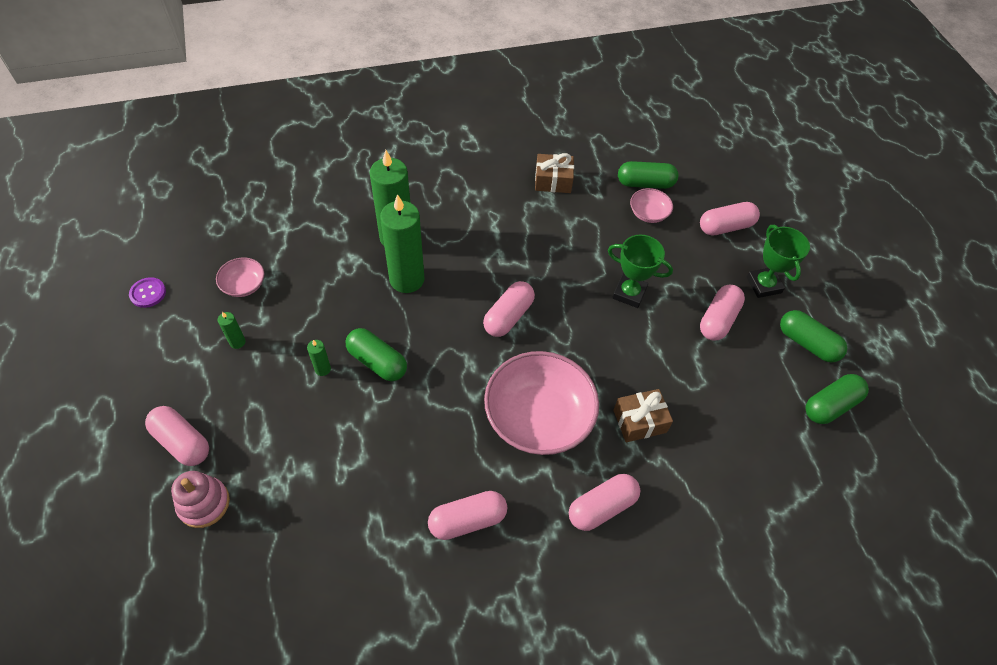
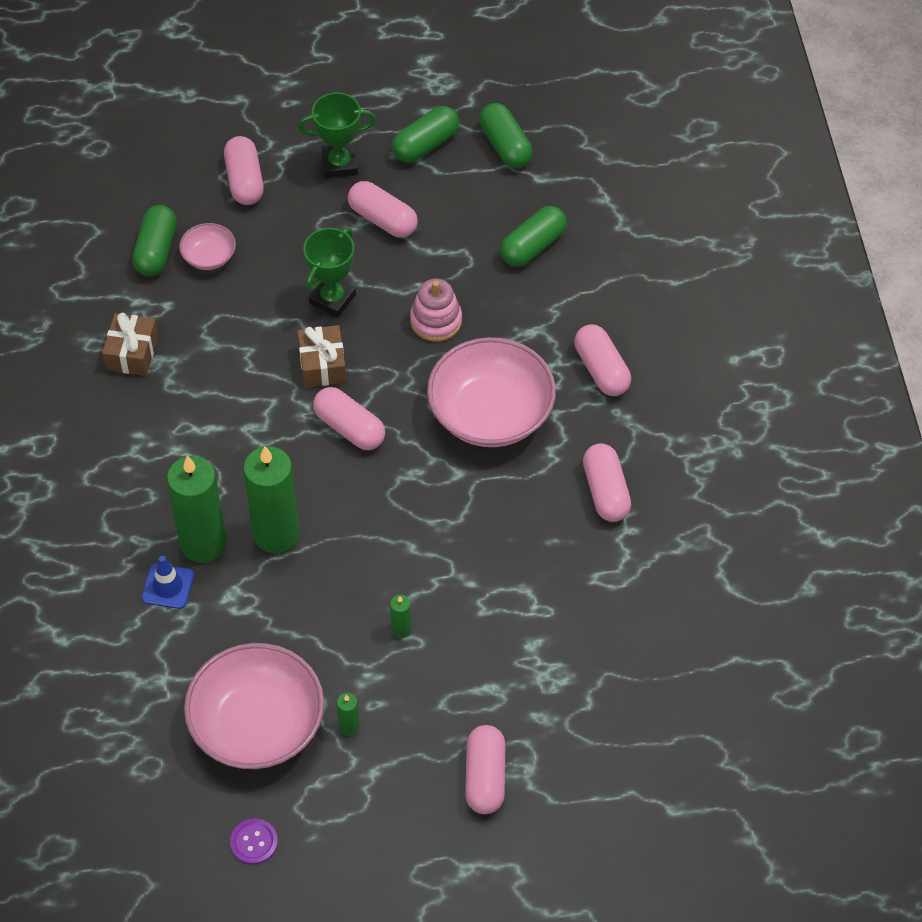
camera: 80 degrees left, 0 degrees up
pink capsule [145,406,209,466] -> pink capsule turned 45 degrees counterclockwise [465,725,505,814]
pink stacking toy [171,471,230,528] -> pink stacking toy moved to [410,279,462,342]
pink bowl [216,257,265,297] -> pink bowl [184,643,324,769], size x2.16
green capsule [346,328,407,381] -> green capsule moved to [500,206,567,267]
brown gift [613,389,673,442] -> brown gift moved to [297,325,346,388]
none -> blue traffic cone [142,556,194,609]

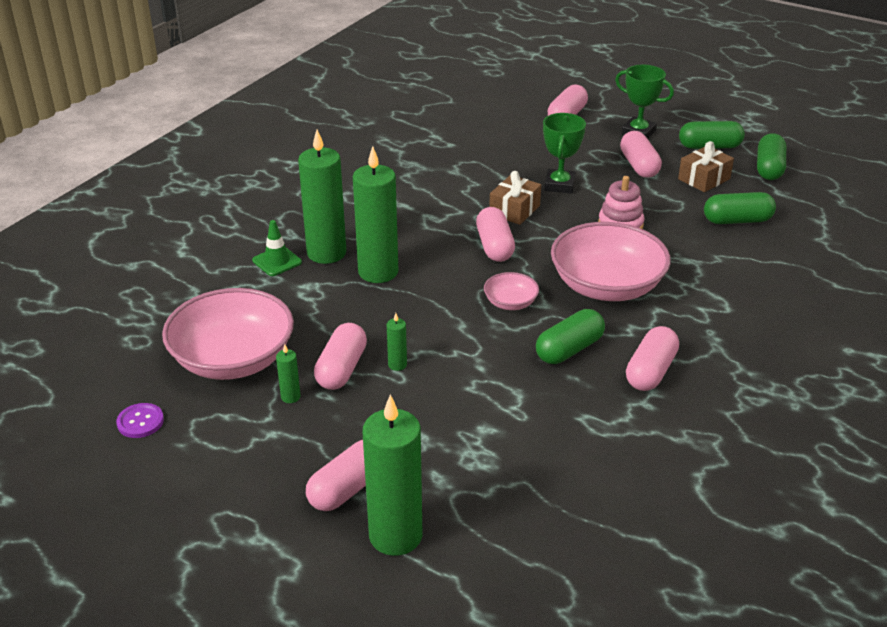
camera: 40 degrees right, 20 degrees down
brown gift [102,313,158,376] -> brown gift moved to [678,141,734,192]
green capsule [132,205,177,276] -> green capsule moved to [536,309,605,364]
blue traffic cone [142,556,194,609] -> green traffic cone [252,220,302,276]
pink bowl [179,223,236,270] -> pink bowl moved to [484,272,539,310]
green trophy [303,228,356,318] -> green trophy turned 60 degrees counterclockwise [543,113,586,194]
pink capsule [574,324,631,396] -> pink capsule moved to [314,323,367,390]
none -> green candle [363,395,423,556]

